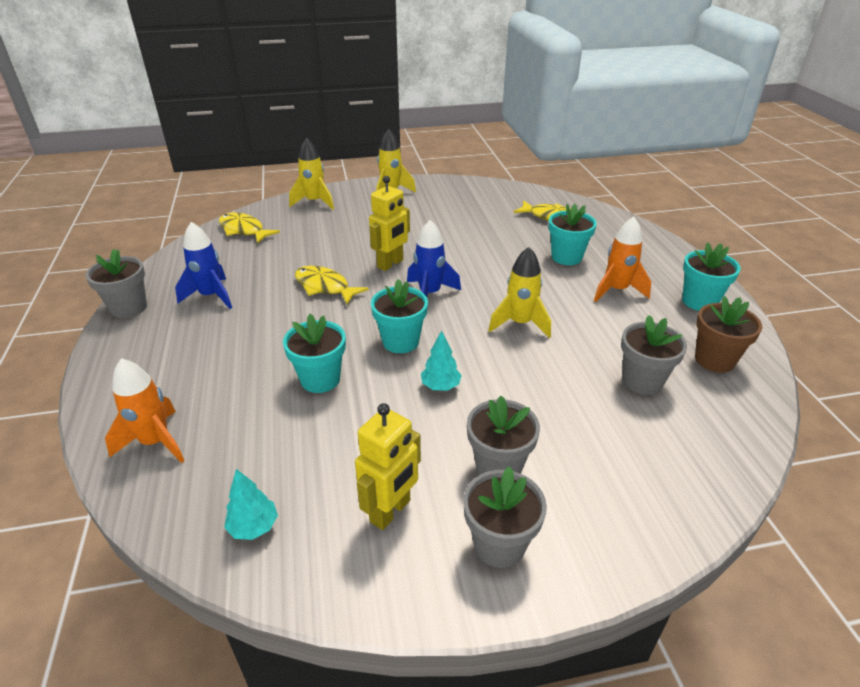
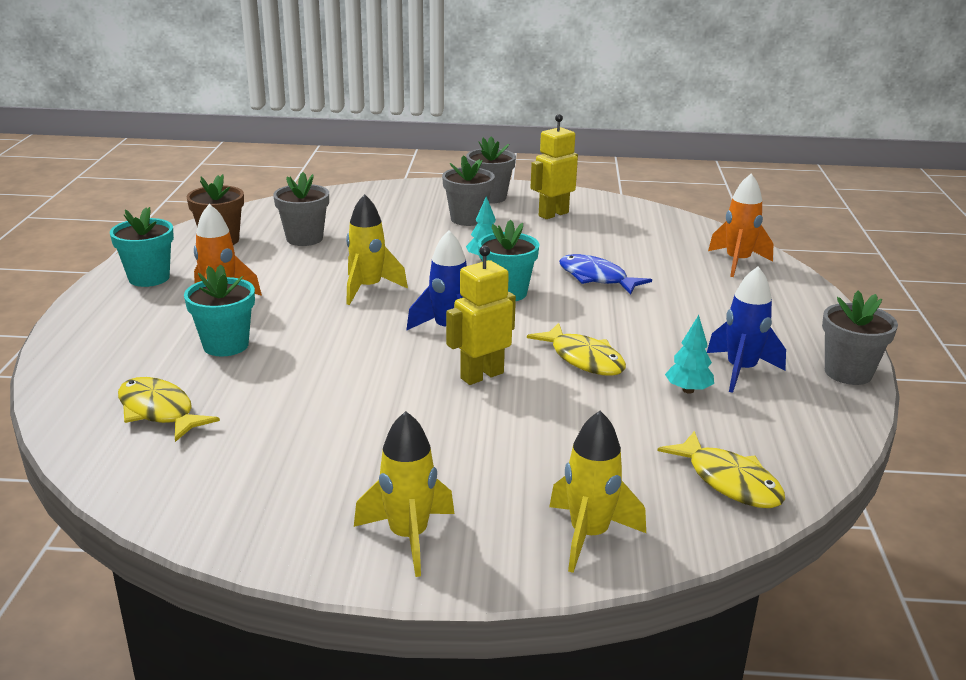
camera: 165 degrees left, 10 degrees down
turquoise tree [224,469,278,540] -> turquoise tree moved to [665,315,714,394]
turquoise flower pot [283,314,346,393] -> blue fish [559,254,652,295]

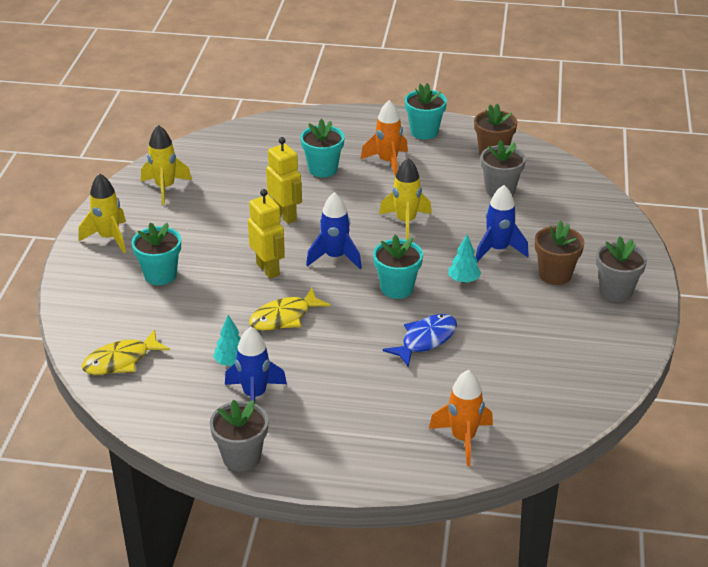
camera: 95 degrees right, 10 degrees up
yellow fish [118,377,220,442] -> none
grey flower pot [442,155,495,226] -> brown flower pot [535,221,585,285]
yellow robot [531,114,578,219] -> yellow robot moved to [266,137,302,224]
yellow rocket [549,411,646,573] -> yellow rocket moved to [141,125,192,205]
none -> turquoise flower pot [131,222,181,285]
none -> blue rocket [476,185,529,262]

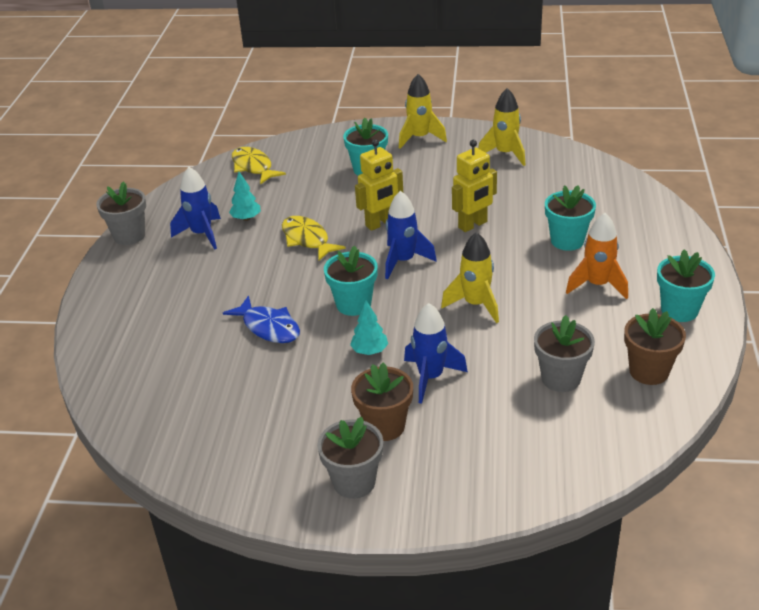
camera: 90 degrees right, 0 degrees up
orange rocket [429,370,493,466] -> none

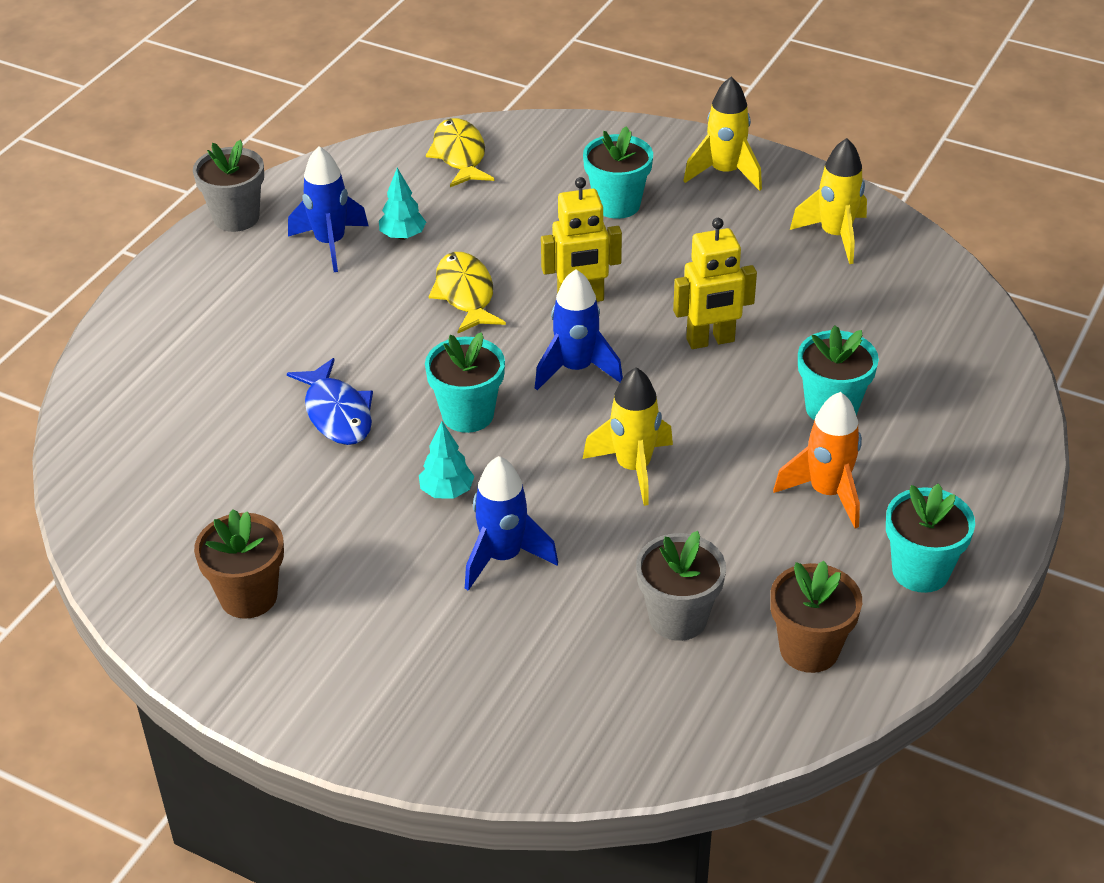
camera: 20 degrees right, 5 degrees up
grey flower pot [317,417,383,499] -> none
brown flower pot [351,363,413,441] -> brown flower pot moved to [194,509,284,619]

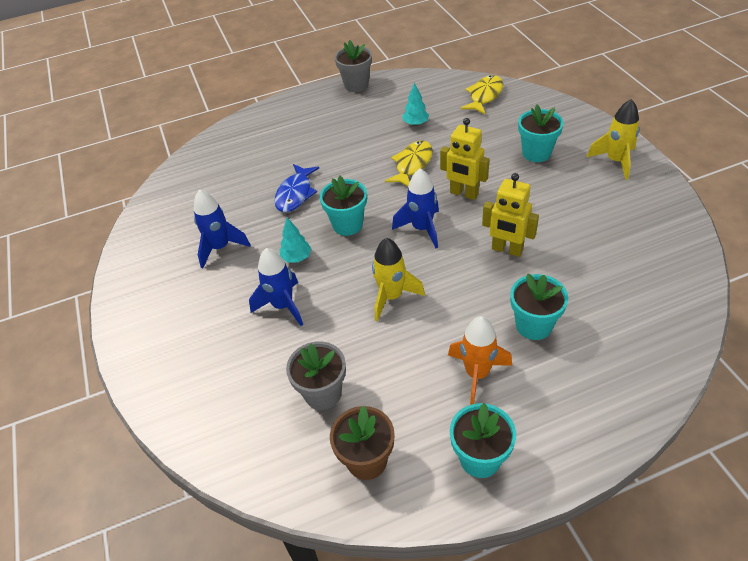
camera: 45 degrees right, 5 degrees up
brown flower pot [194,509,284,619] -> none
blue rocket [288,146,369,272] -> blue rocket moved to [193,190,251,268]
yellow rocket [790,138,867,264] -> none

